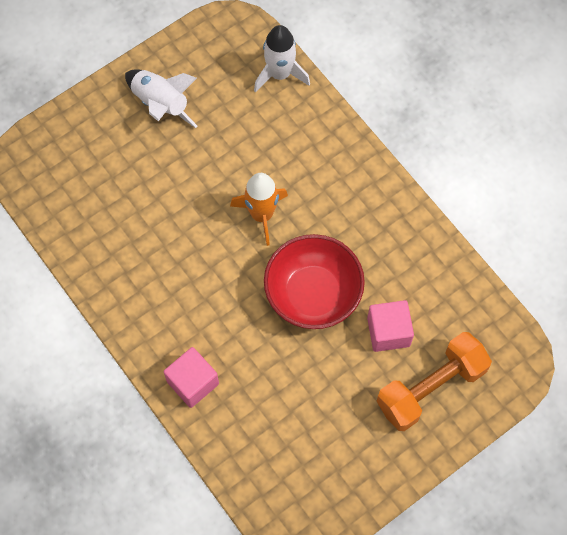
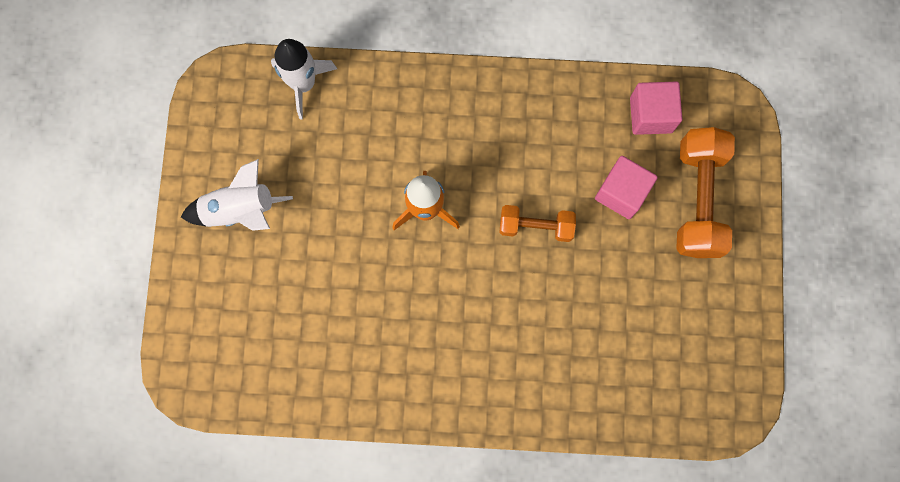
camera: 50 degrees left, 10 degrees up
pink cube [164,347,219,408] -> pink cube moved to [630,81,682,135]
red bowl [264,234,365,329] -> orange dumbbell [499,205,576,242]

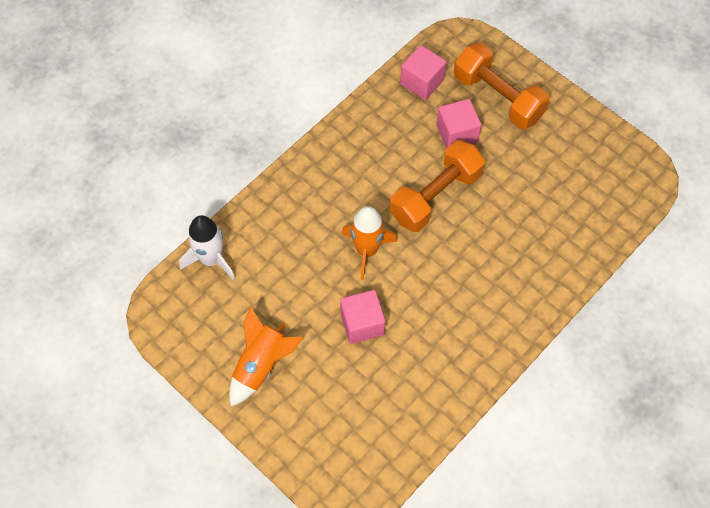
camera: 50 degrees left, 15 degrees down
white rocket [181,159,293,231] -> orange rocket [229,307,304,406]
orange dumbbell [499,205,576,242] -> orange dumbbell [390,140,485,232], size x1.68
none -> pink cube [340,290,385,344]

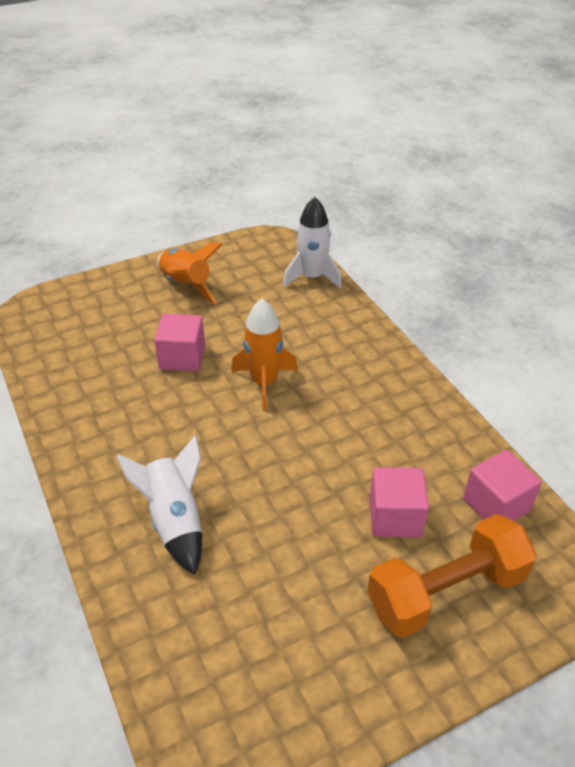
camera: 110 degrees right, 20 degrees down
orange dumbbell [390,140,485,232] -> none
none -> white rocket [117,435,202,575]

